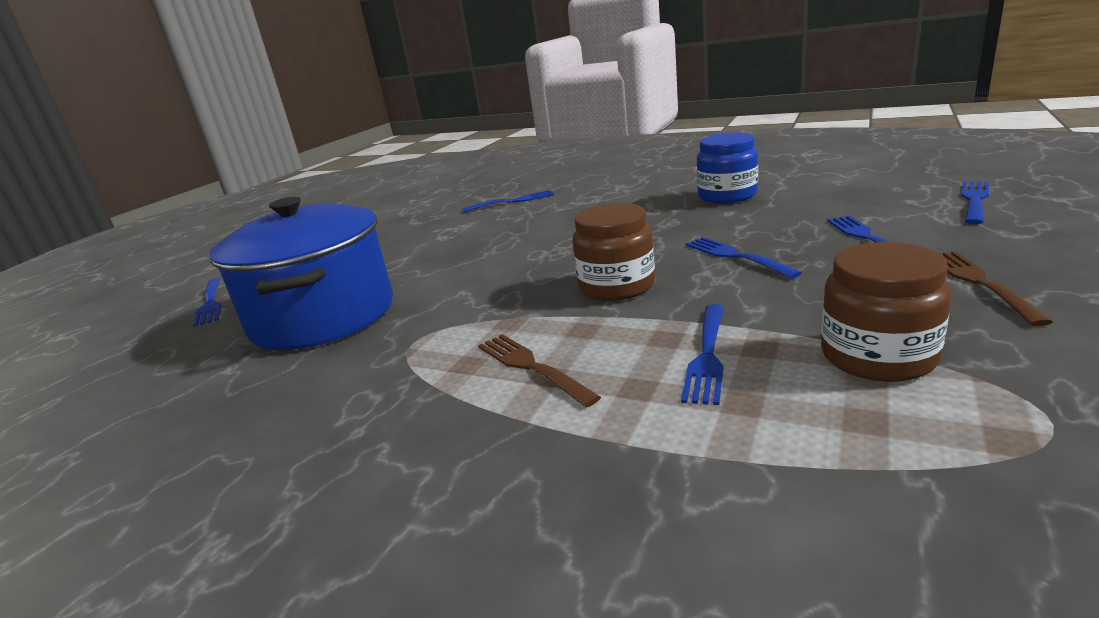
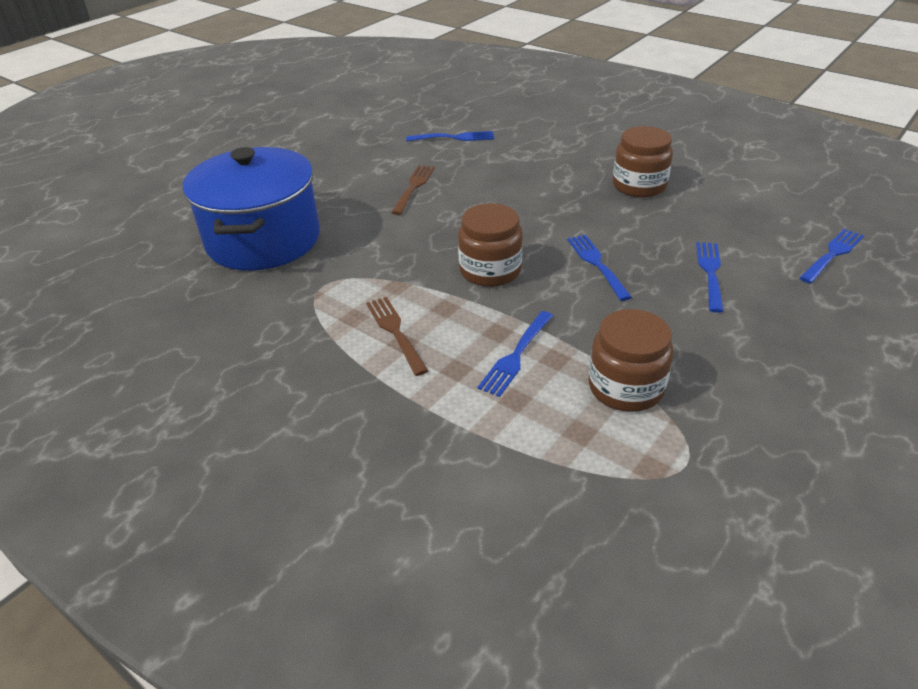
camera: 10 degrees right, 15 degrees up
blue fork [193,278,221,327] -> none
blue jar [697,133,758,203] -> brown jar [613,126,673,198]
brown fork [939,251,1053,326] -> brown fork moved to [391,165,435,215]

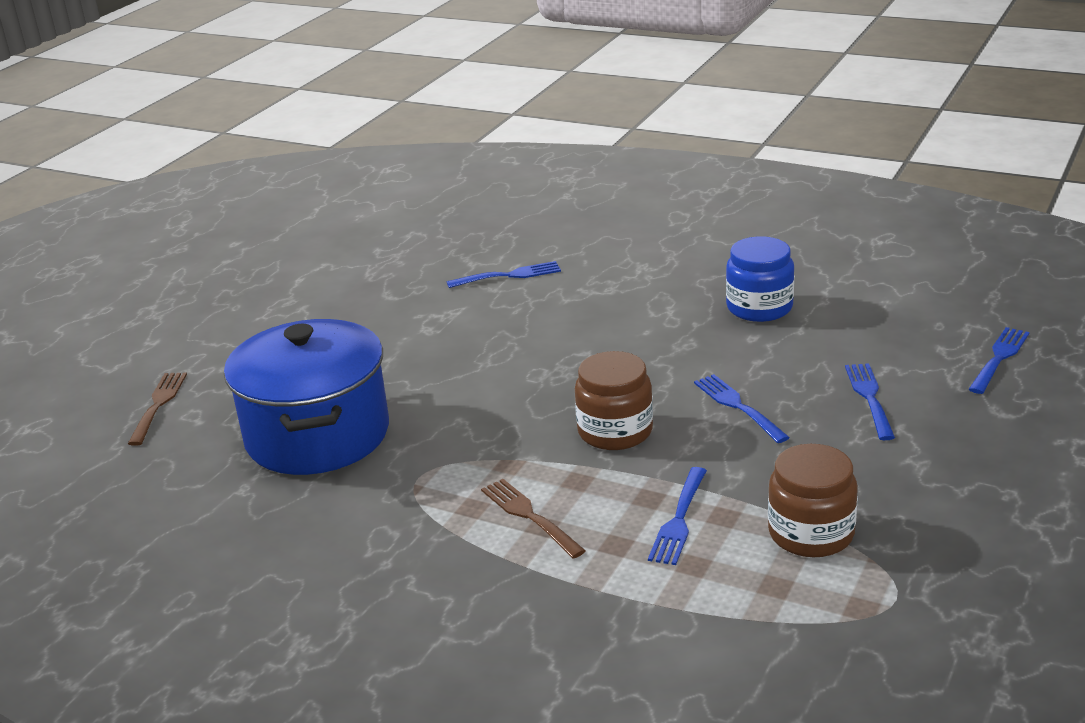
camera: 10 degrees left, 10 degrees down
brown fork [391,165,435,215] -> brown fork moved to [128,373,187,446]
brown jar [613,126,673,198] -> blue jar [726,236,794,322]

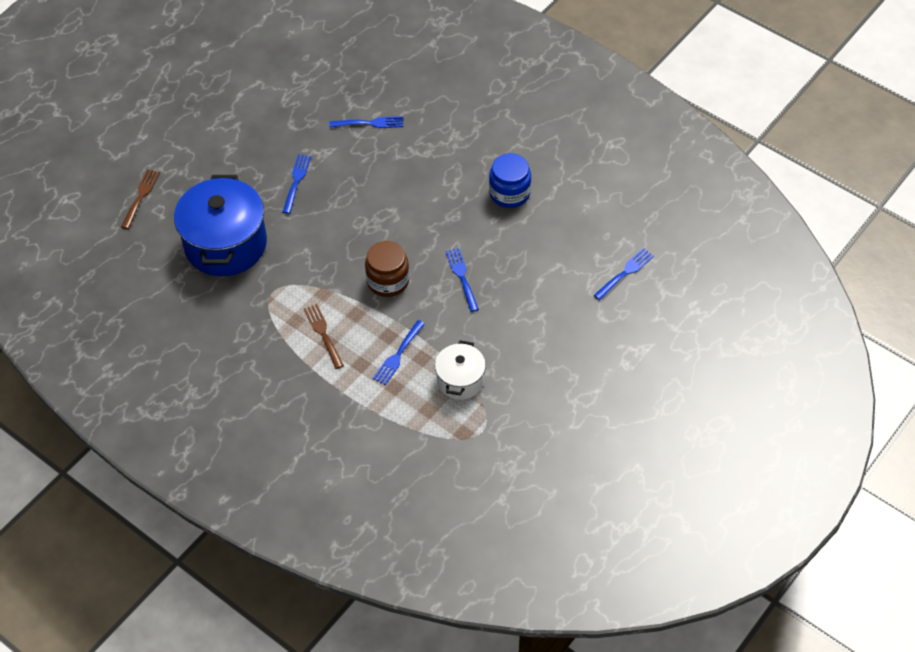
camera: 10 degrees right, 25 degrees up
brown jar [768,444,858,557] -> white pot [435,340,486,400]
blue fork [845,363,895,440] -> blue fork moved to [283,154,311,214]

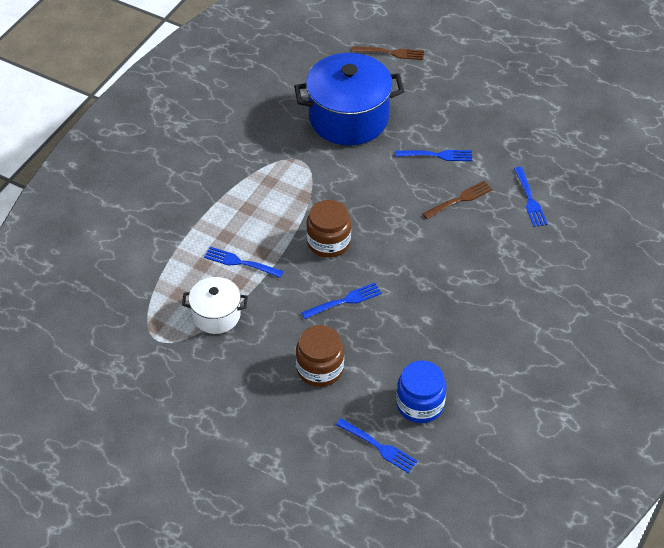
camera: 80 degrees right, 5 degrees down
brown fork [304,304,344,369] -> brown fork moved to [423,181,493,219]
blue jar [489,153,531,208] -> blue jar moved to [396,360,446,423]
none -> brown jar [296,325,344,387]

